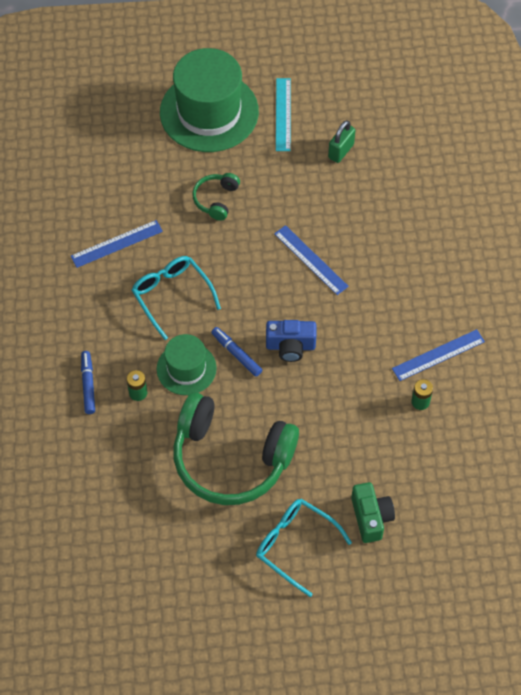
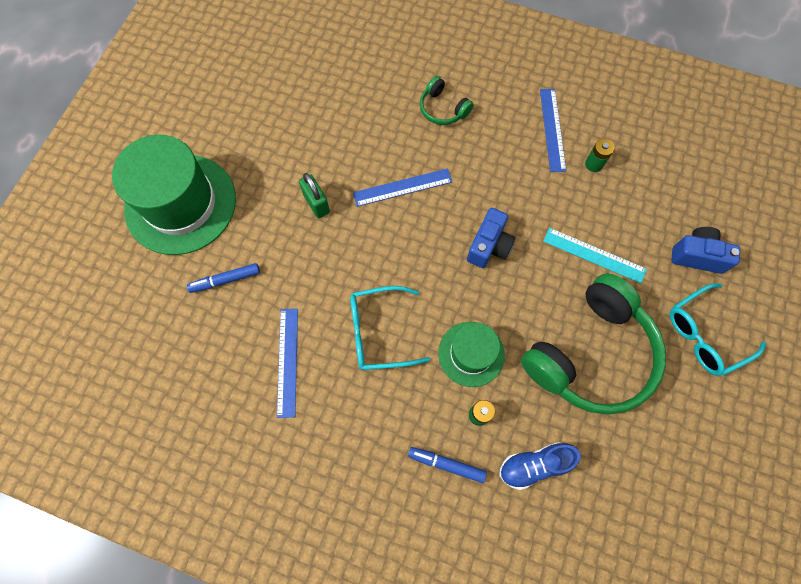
camera: 65 degrees left, 10 degrees up
green headphones [192,173,240,221] -> green headphones moved to [420,76,474,125]
blue marker [211,327,262,376] -> blue marker moved to [187,263,260,293]
turquoise ruler [276,78,291,151] -> turquoise ruler moved to [543,228,647,283]
green padlock [328,120,355,163] -> green padlock moved to [299,173,330,218]
green camera [351,482,395,543] -> blue camera [671,227,740,274]
none -> blue shoe [499,442,581,490]

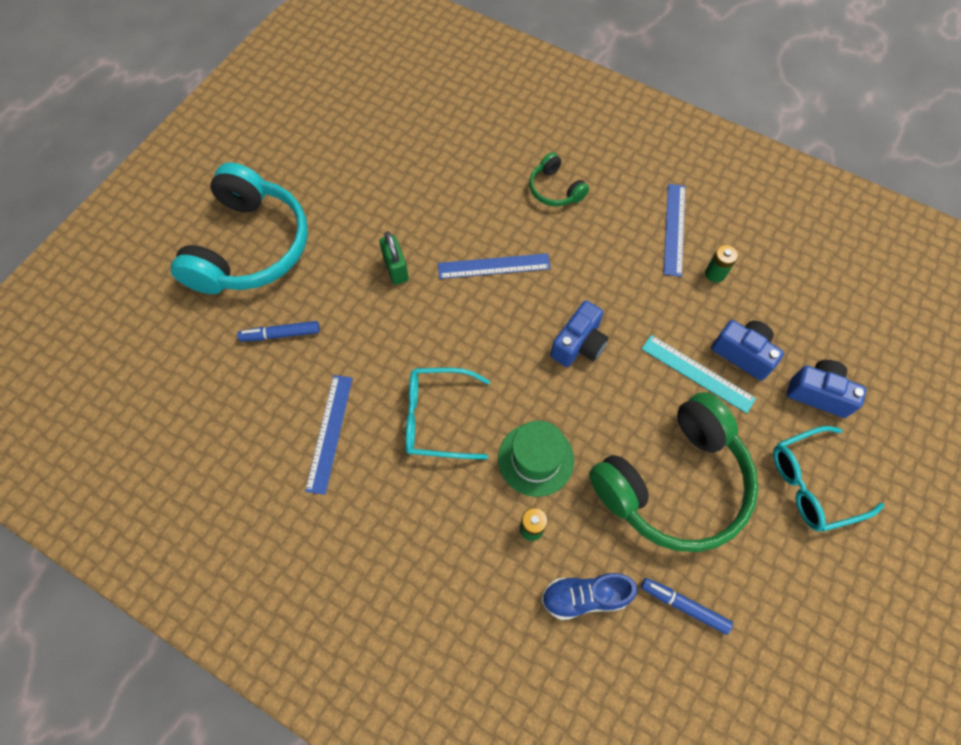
camera: 10 degrees right, 5 degrees down
green hat [112,135,236,255] -> turquoise headphones [171,162,308,294]
blue marker [408,447,487,483] -> blue marker moved to [641,578,733,635]
none -> blue camera [711,320,784,381]

